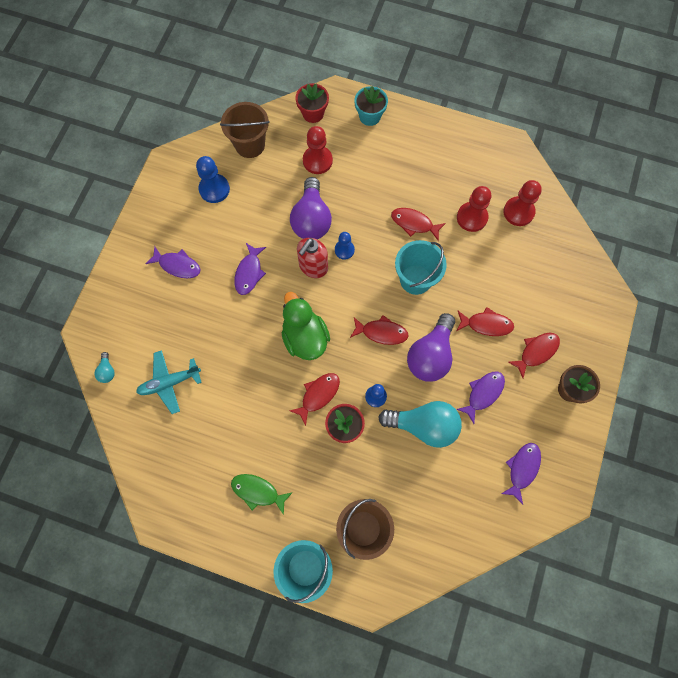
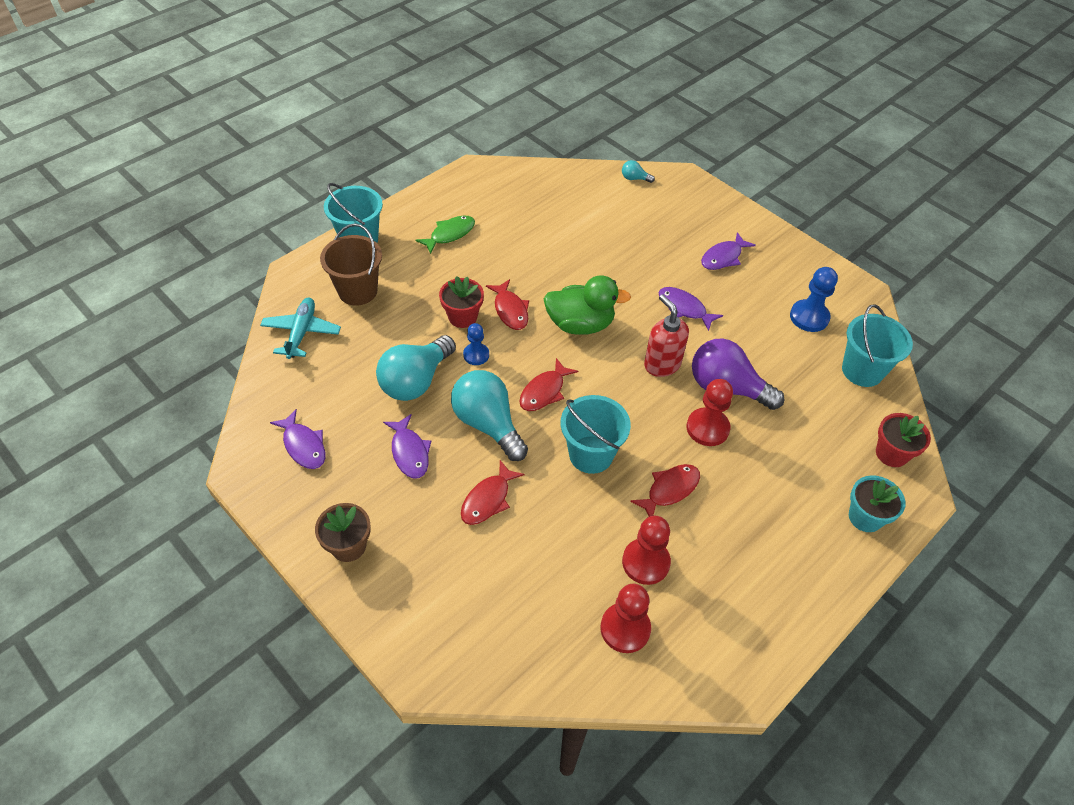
camera: 115 degrees right, 20 degrees down
turquoise plane [136,350,202,414] -> turquoise plane moved to [260,298,341,359]
brown bucket [220,102,270,158] -> turquoise bucket [842,304,913,387]
red pawn [303,126,333,174] -> red pawn moved to [686,379,733,446]
blue pawn [335,232,355,260] -> none
purple light bulb [407,313,455,382] -> turquoise light bulb [451,370,528,461]
red fish [508,333,560,378] -> none

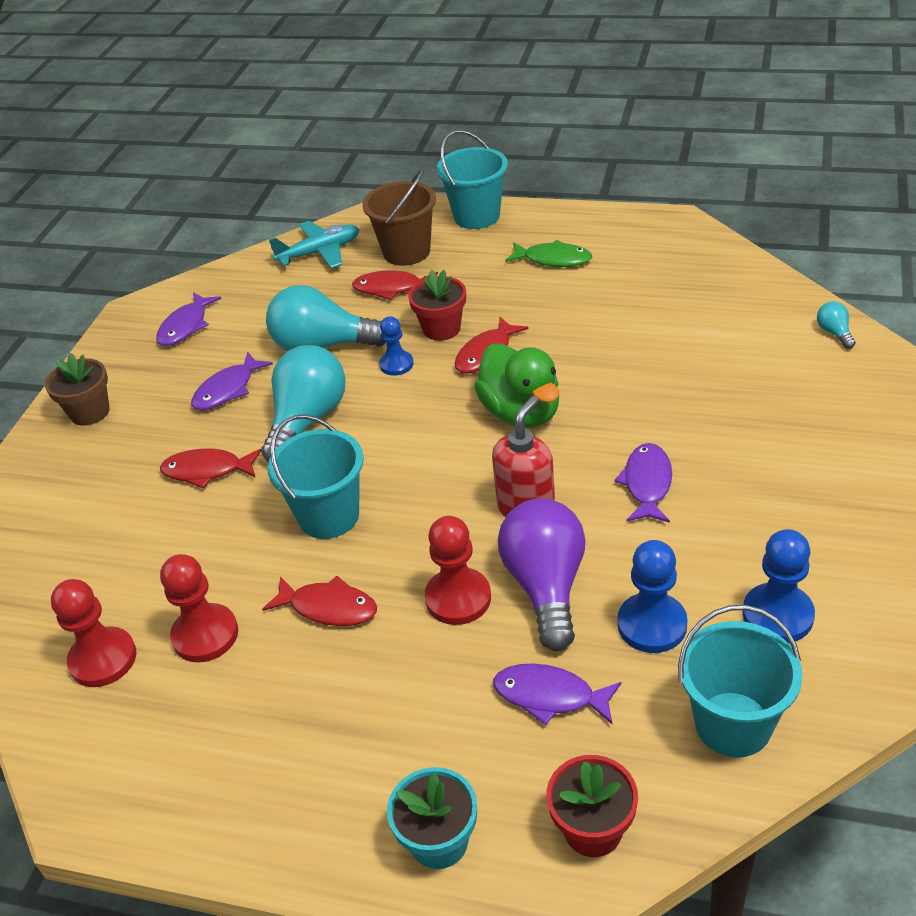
camera: 65 degrees right, 10 degrees down
red fish [519,358,578,411] -> red fish moved to [352,271,438,300]
purple fish [701,232,756,270] -> purple fish moved to [493,664,621,725]
none -> blue pawn [617,540,688,653]

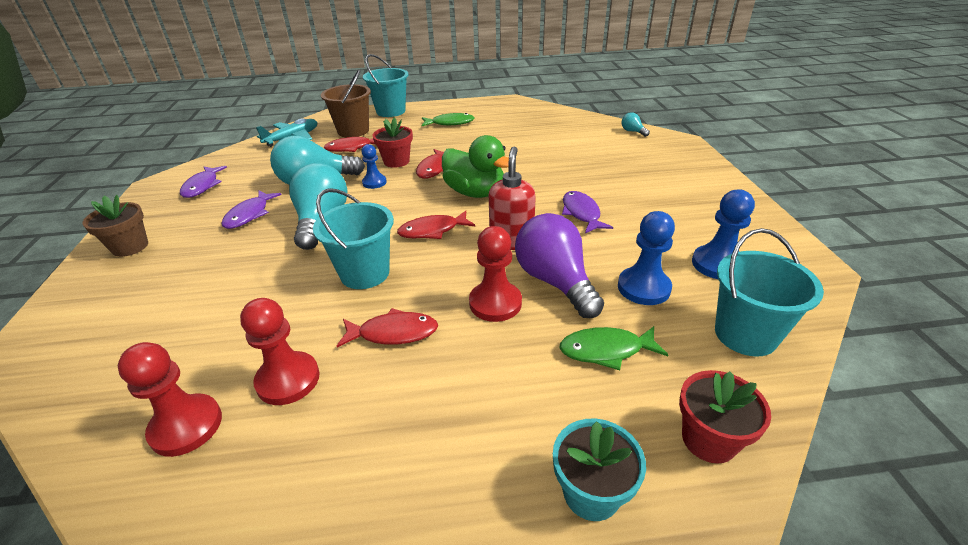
camera: 25 degrees left, 5 degrees down
red fish [160,449,261,489] -> red fish moved to [397,211,475,239]
purple fish [493,664,621,725] -> green fish [560,326,669,370]

